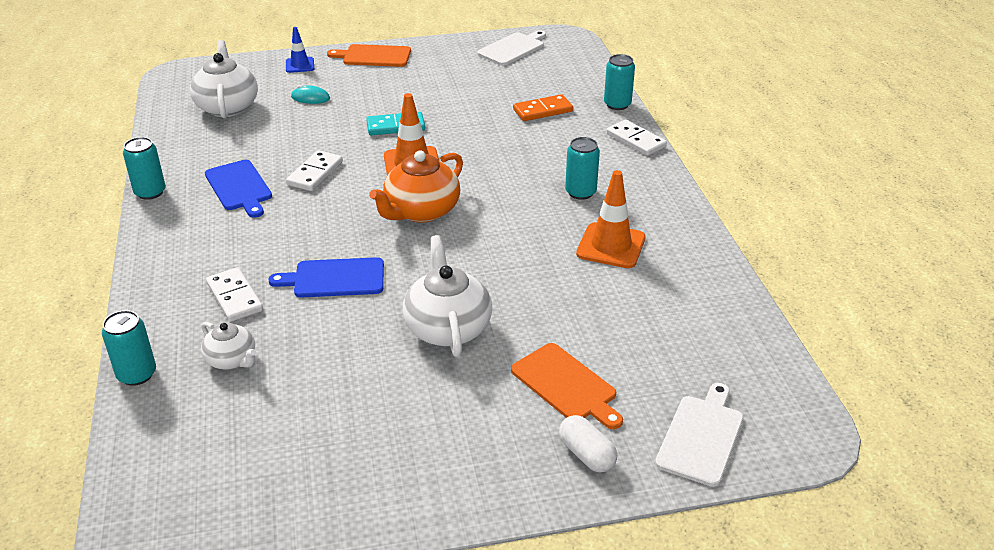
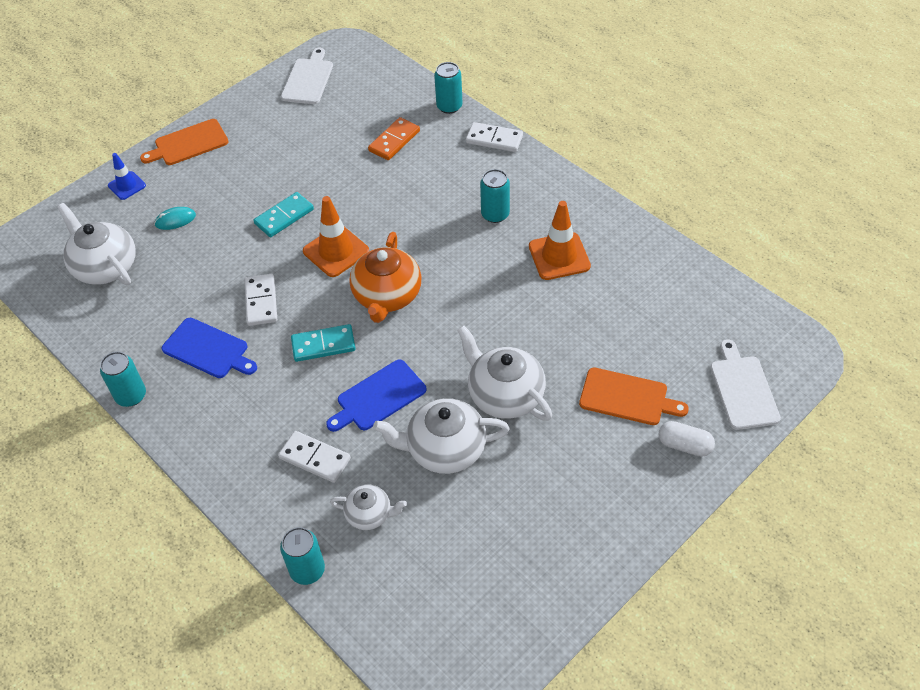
camera: 30 degrees left, 15 degrees up
none -> turquoise domino [291,324,356,362]
none -> white teapot [373,398,509,474]

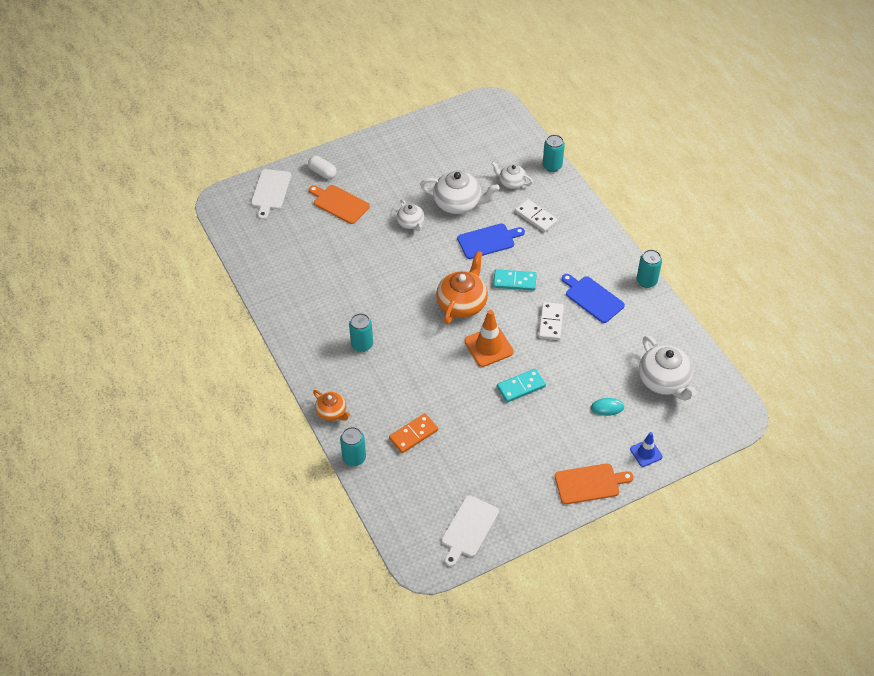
camera: 165 degrees left, 0 degrees up
white teapot [457,325,552,421] -> white teapot [397,199,424,231], size x0.57
white domino [466,122,523,152] -> orange teapot [313,390,350,421]
orange traffic cone [529,201,591,280] -> none

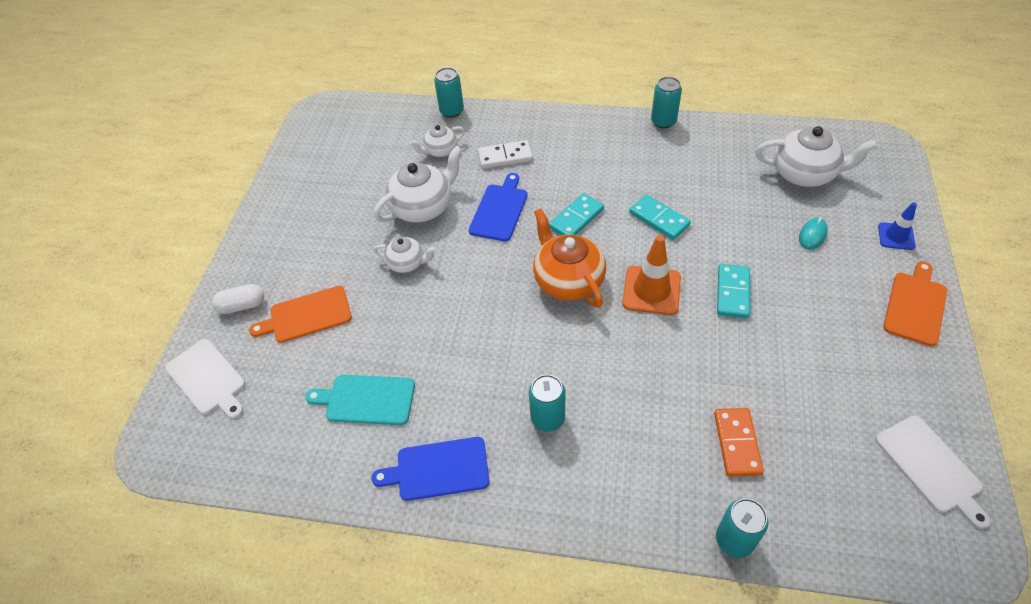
camera: 50 degrees left, 0 degrees up
orange teapot [313,390,350,421] -> none
white domino [539,302,564,340] -> turquoise domino [629,195,691,240]
blue cutting board [562,274,625,323] -> blue cutting board moved to [371,437,489,501]
none -> turquoise cutting board [306,375,415,425]

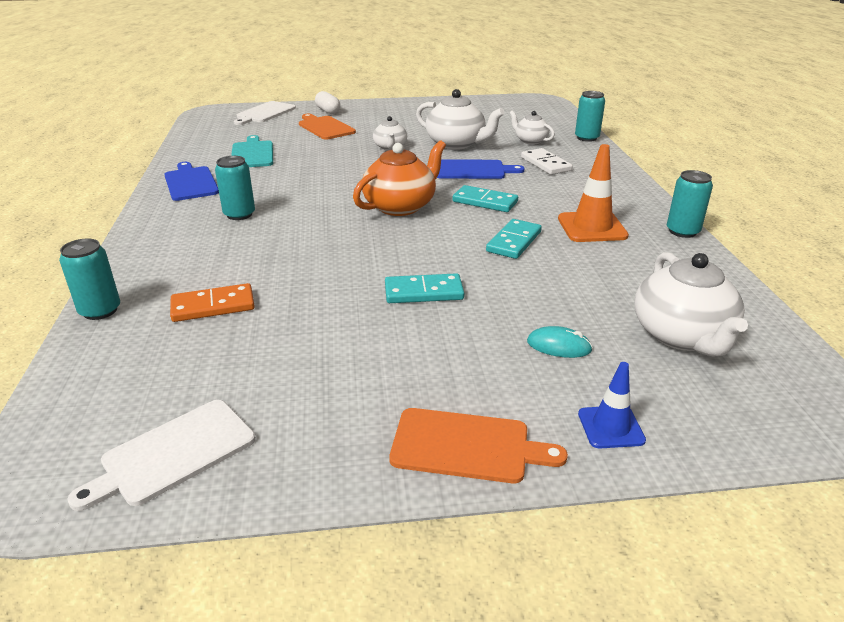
camera: 70 degrees right, 20 degrees down
orange traffic cone [622,235,681,315] -> orange traffic cone moved to [558,144,629,242]

